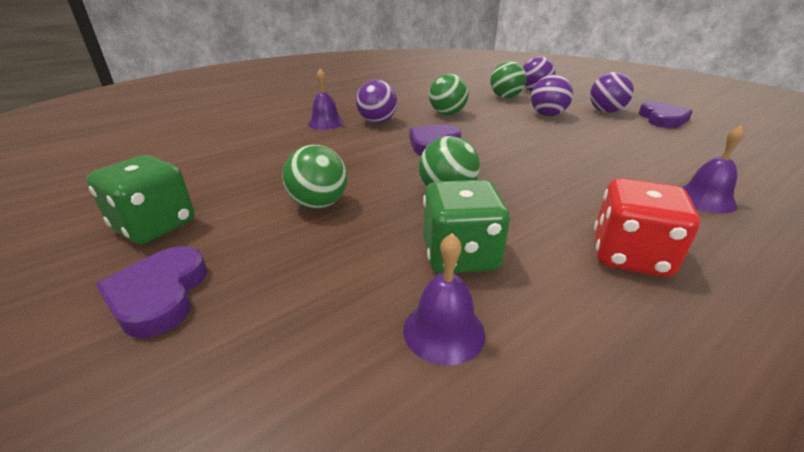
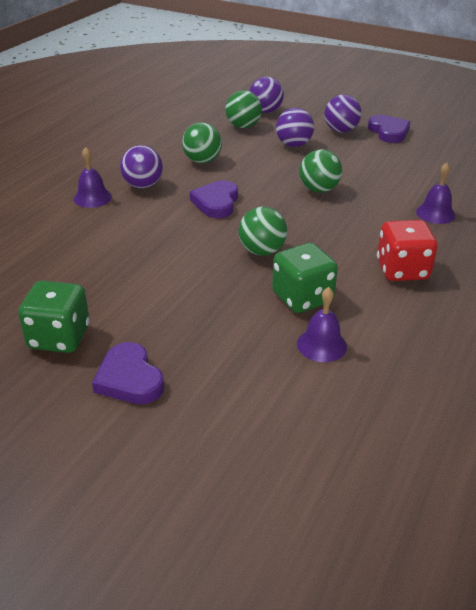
camera: 25 degrees left, 5 degrees up
green ball [282,145,347,209] -> green ball moved to [299,149,342,193]

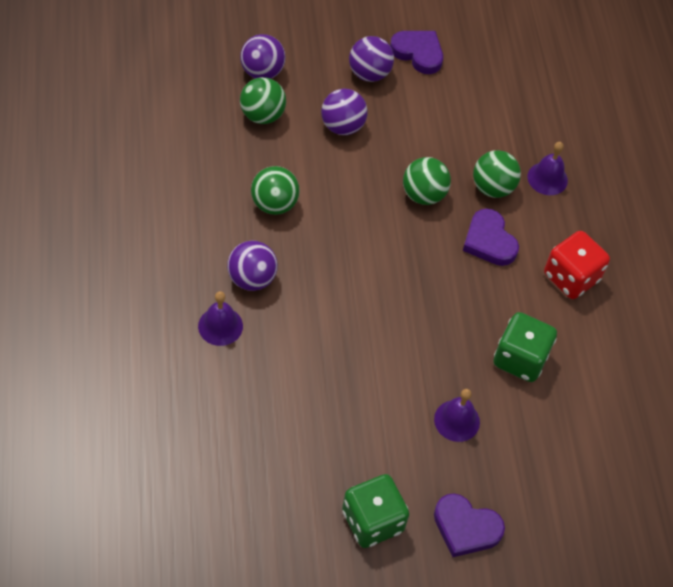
camera: 40 degrees left, 20 degrees up
purple heart [190,180,238,218] -> purple heart moved to [463,209,519,266]
green ball [238,207,287,256] -> green ball moved to [473,150,521,198]
purple bell [297,287,347,362] -> purple bell moved to [434,389,480,442]

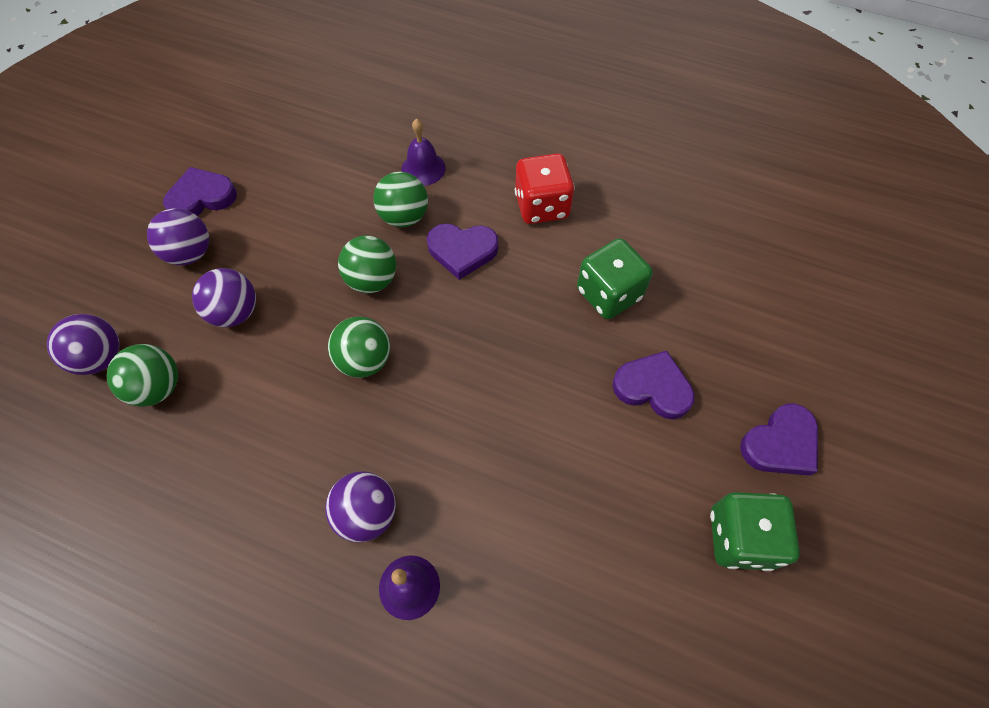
camera: 55 degrees left, 5 degrees up
green ball [251,166,300,215] -> green ball moved to [328,316,390,378]
purple bell [434,389,480,442] -> purple heart [612,351,695,419]

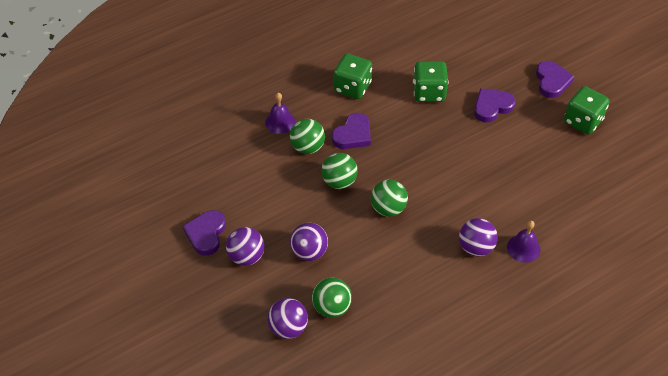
camera: 55 degrees left, 10 degrees down
red dice [515,153,574,224] -> green dice [334,54,372,99]

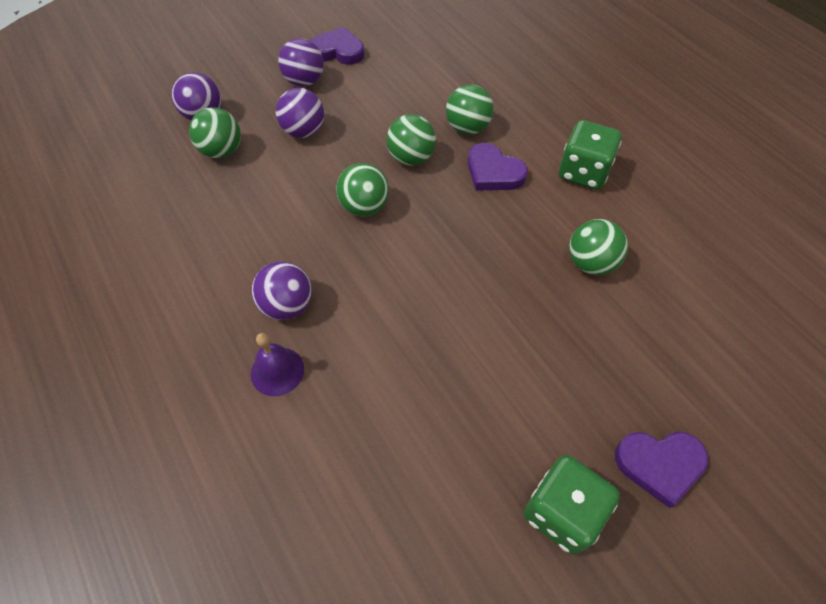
camera: 90 degrees right, 5 degrees up
purple bell [265,93,295,134] -> none
green dice [413,61,448,102] -> green ball [569,219,628,275]
purple heart [474,89,516,123] -> none

